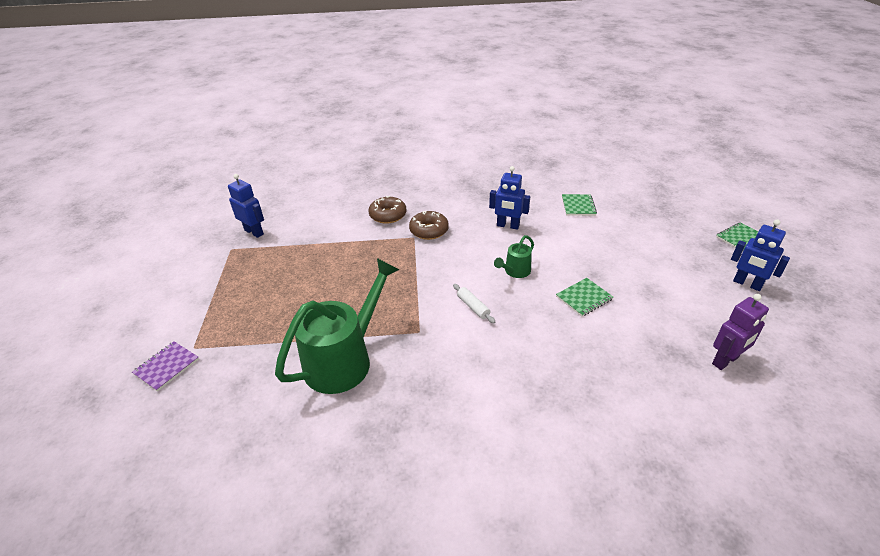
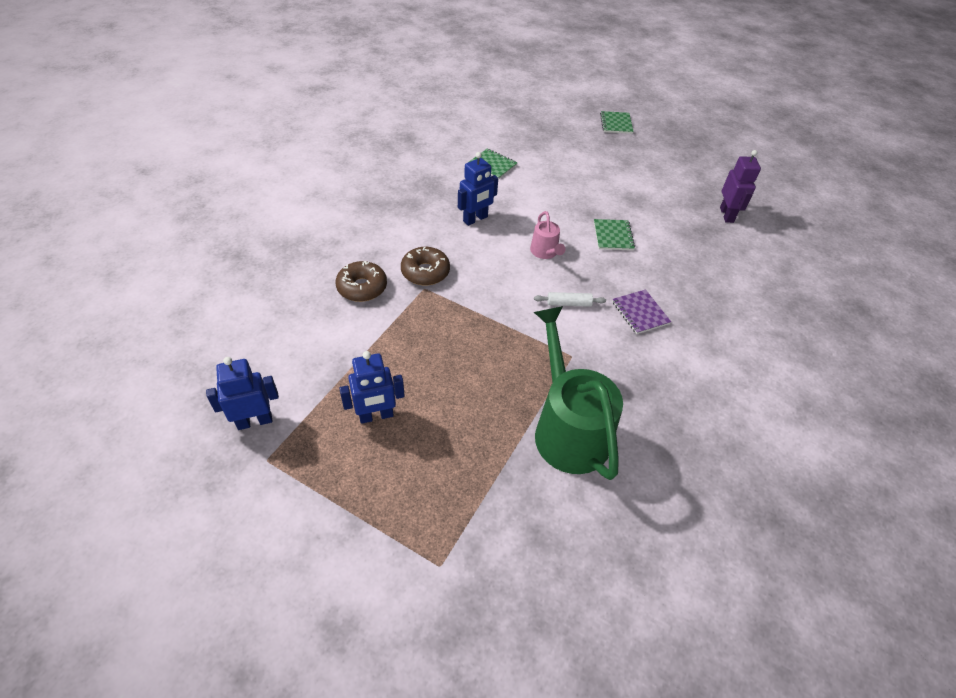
camera: 60 degrees left, 10 degrees up
purple notebook [132,341,199,392] -> purple notebook moved to [612,289,671,334]
green watering can [494,235,534,278] -> pink watering can [530,211,566,259]
blue robot [731,219,790,291] -> blue robot moved to [339,351,405,424]

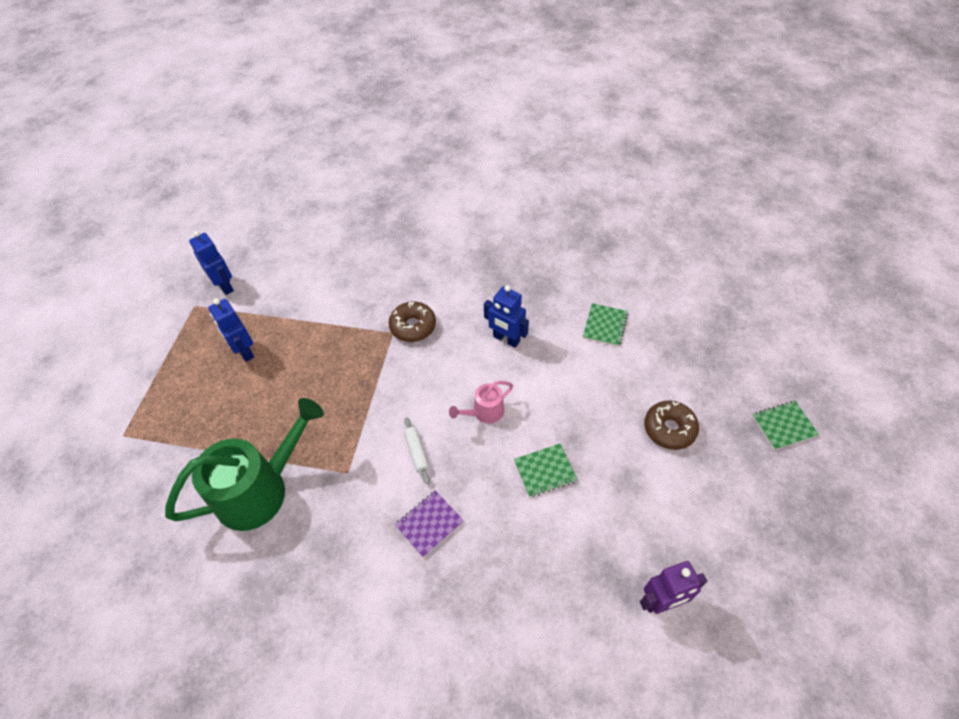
camera: 75 degrees right, 5 degrees up
brown donut [336,261,387,302] -> brown donut moved to [644,401,699,450]

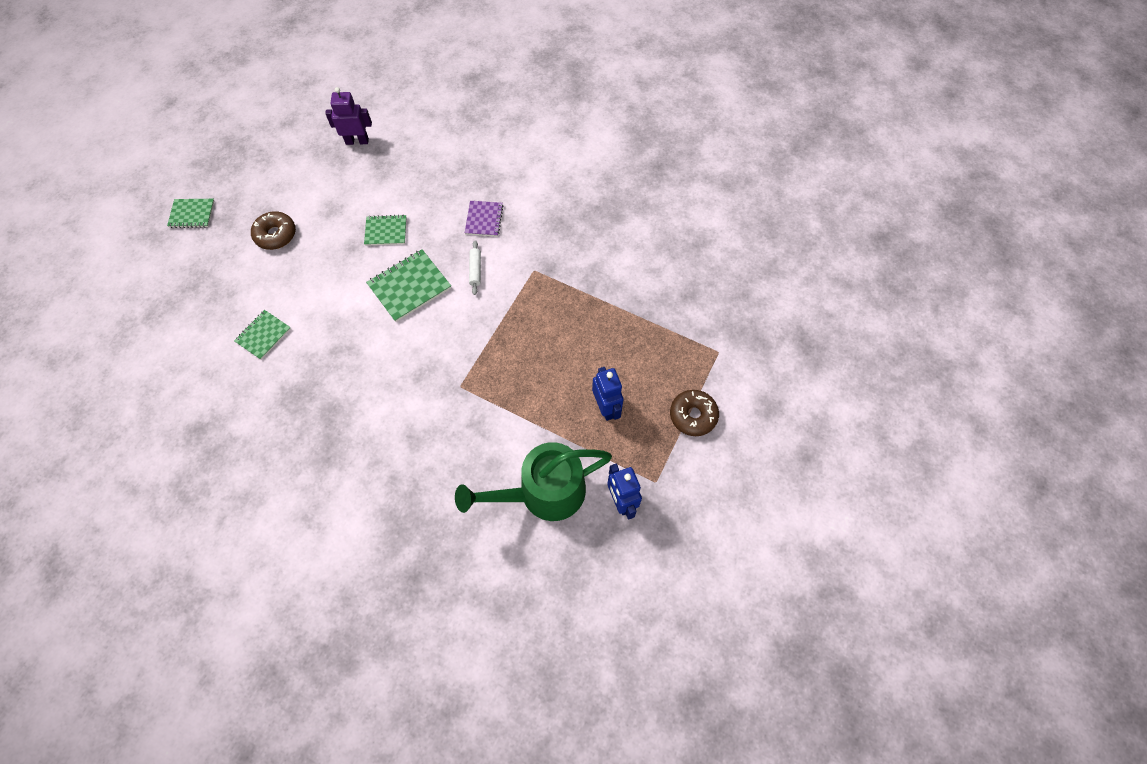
camera: 165 degrees left, 10 degrees up
green watering can [165,398,324,531] -> green watering can moved to [455,442,612,521]
brown donut [389,302,436,342] -> brown donut moved to [670,390,719,436]
purple notebook [395,490,464,557] -> purple notebook turned 60 degrees counterclockwise [465,201,503,237]
pink watering can [449,381,513,424] -> green notebook [366,249,451,322]
blue robot [484,285,529,348] -> none

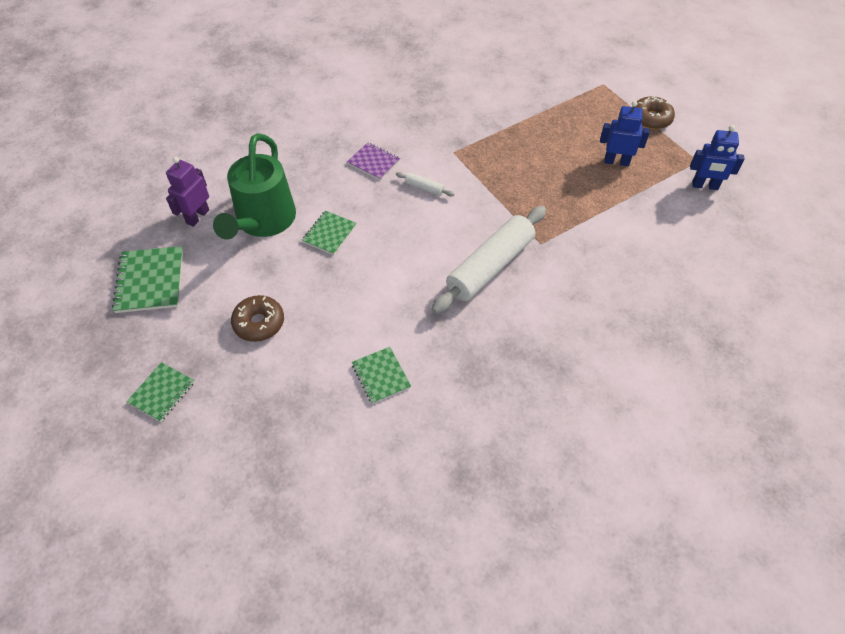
camera: 60 degrees left, 10 degrees down
green notebook [366,249,451,322] -> green notebook moved to [112,246,183,313]
green watering can [455,442,612,521] -> green watering can moved to [213,133,296,239]
none -> white rolling pin [432,206,546,314]

